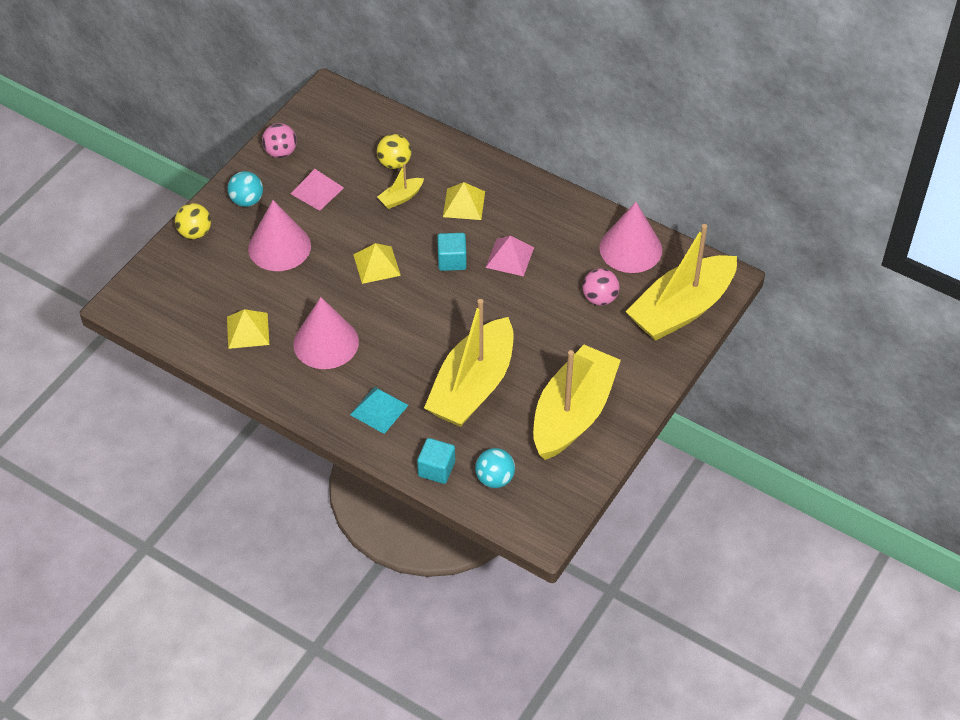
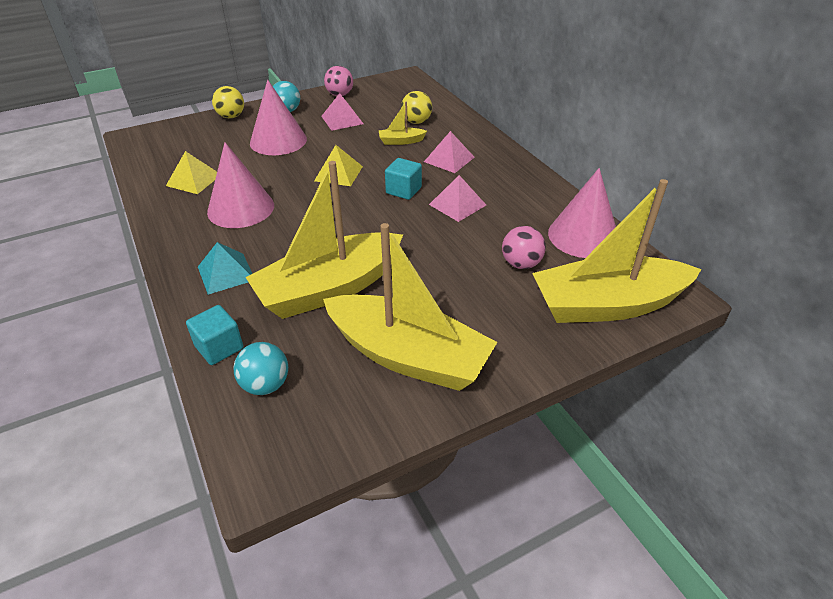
camera: 30 degrees right, 10 degrees down
yellow pyramid [443,182,485,220] -> pink pyramid [424,131,475,173]
yellow boat [533,345,621,460] -> yellow boat turned 60 degrees clockwise [323,223,497,391]

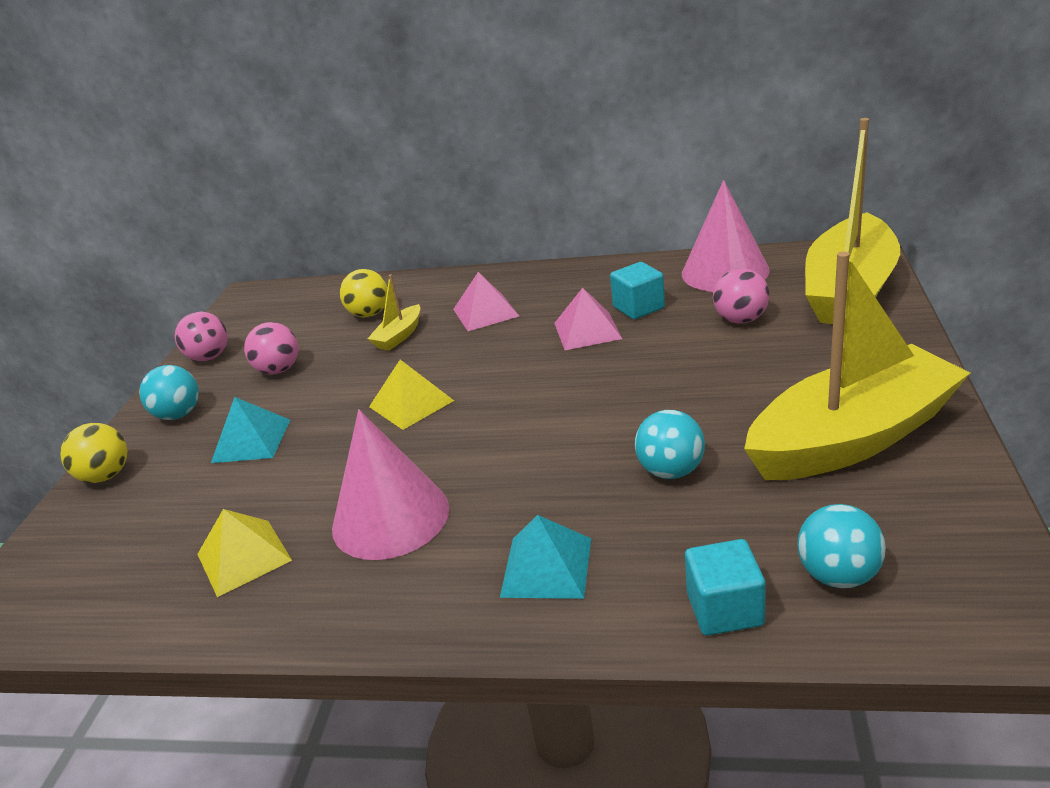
camera: 50 degrees left, 10 degrees down
yellow boat [245,161,403,319] -> turquoise ball [635,410,705,479]
pink cone [250,80,307,155] -> turquoise pyramid [211,397,290,463]
pink pyramid [321,93,364,131] -> pink ball [244,322,299,374]
turquoise cube [385,158,422,200] -> turquoise cube moved to [610,262,665,319]

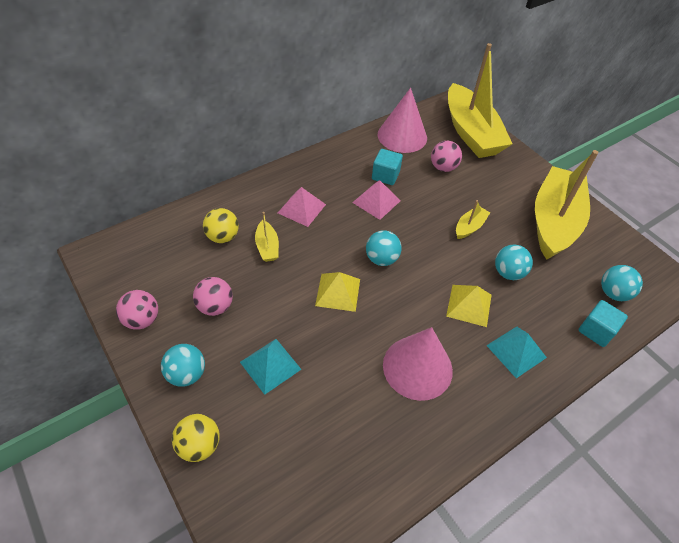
camera: 50 degrees left, 20 degrees up
yellow pyramid [197,509,292,597] -> yellow pyramid moved to [446,285,491,327]
none -> turquoise ball [366,230,401,266]
none -> yellow boat [456,200,490,239]

